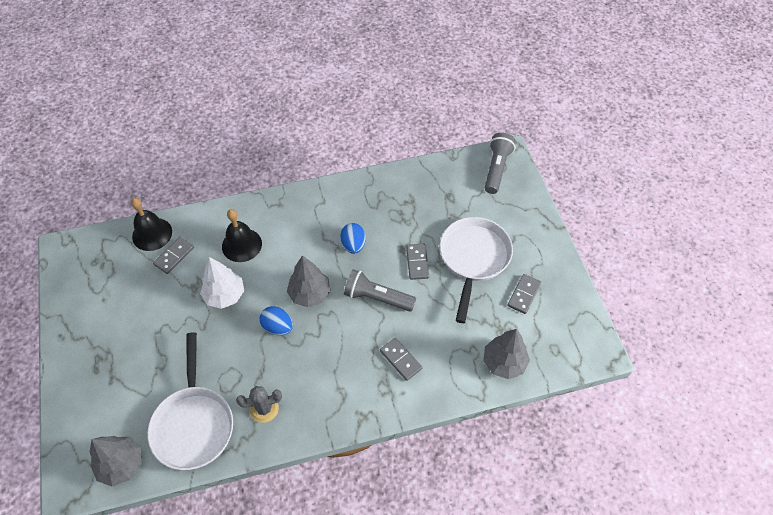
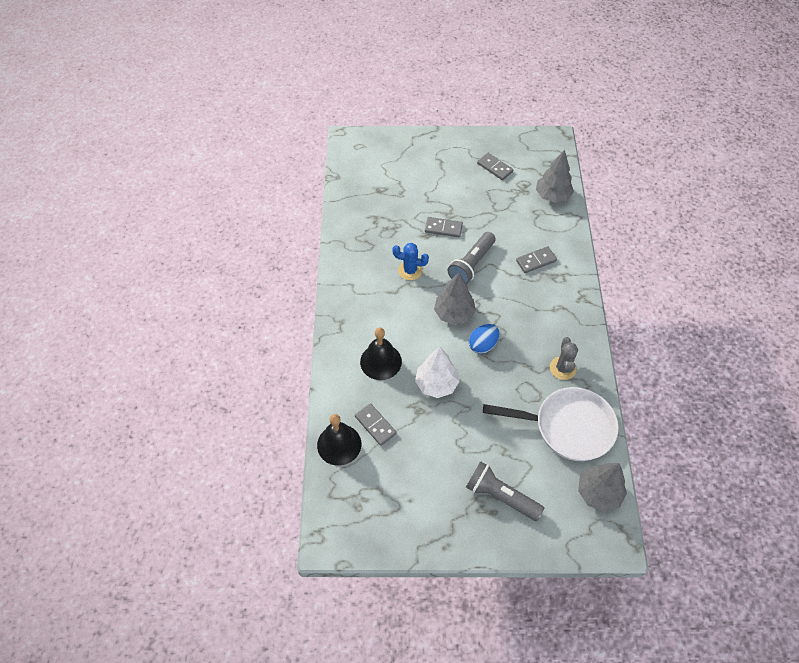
camera: 75 degrees left, 0 degrees up
blue egg [340,223,366,254] -> blue cactus [392,243,429,280]
white pan [439,217,513,323] -> none
grey flashlight [485,133,516,194] -> grey flashlight moved to [466,461,544,521]

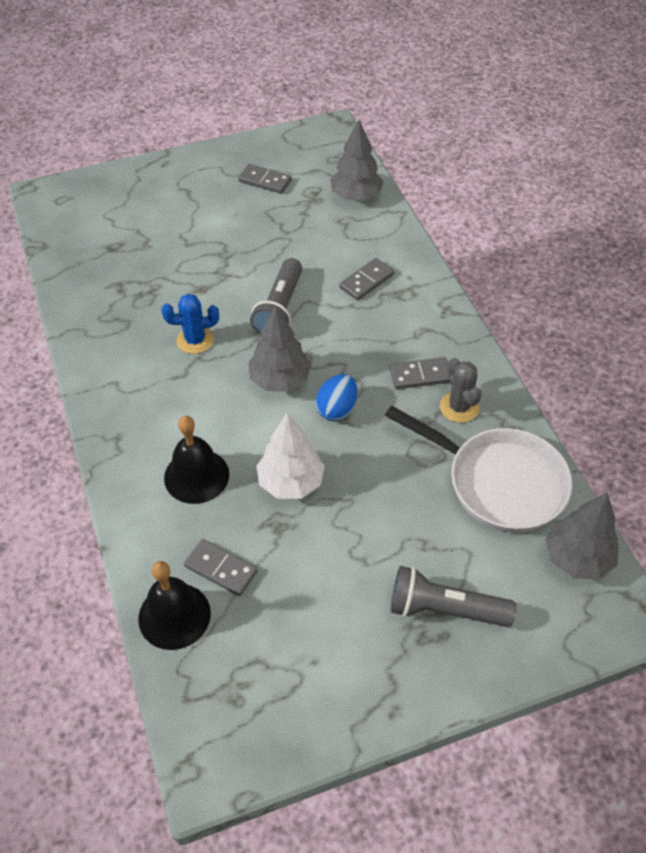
camera: 20 degrees left, 5 degrees down
grey domino [425,217,463,237] -> grey domino moved to [390,357,450,389]
white pan [483,387,618,461] -> white pan turned 45 degrees clockwise [385,406,572,533]

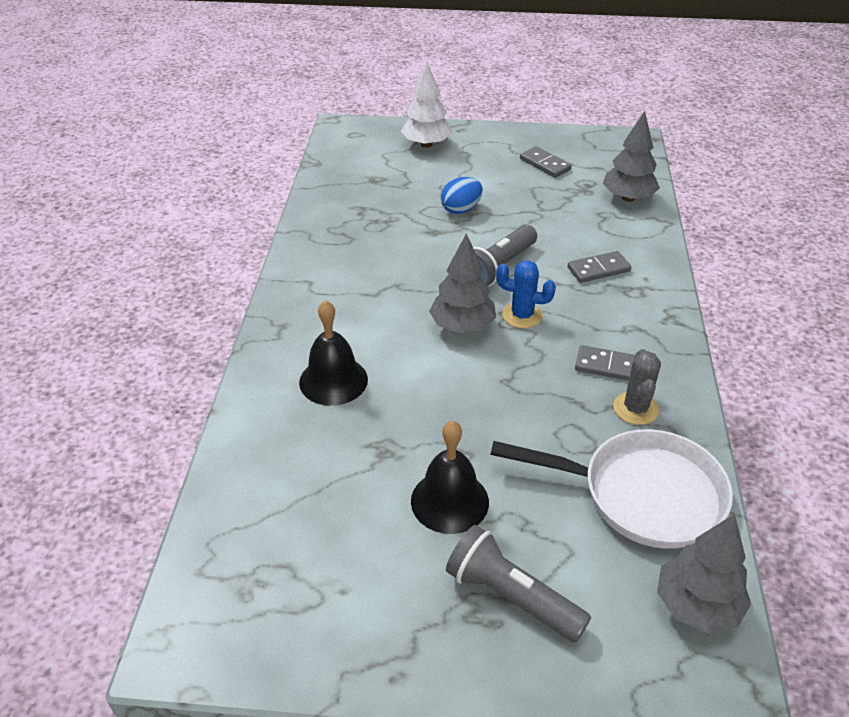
camera: 25 degrees right, 10 degrees down
black bell [138,561,211,650] -> black bell moved to [411,421,489,534]
blue cactus [161,294,219,354] -> blue cactus moved to [496,260,556,328]
grey domino [184,539,258,596] -> none
white tree [256,412,325,499] -> white tree moved to [401,62,452,148]
blue egg [316,374,358,421] -> blue egg moved to [441,177,483,214]
white pan [385,406,572,533] -> white pan turned 45 degrees counterclockwise [490,429,733,549]

